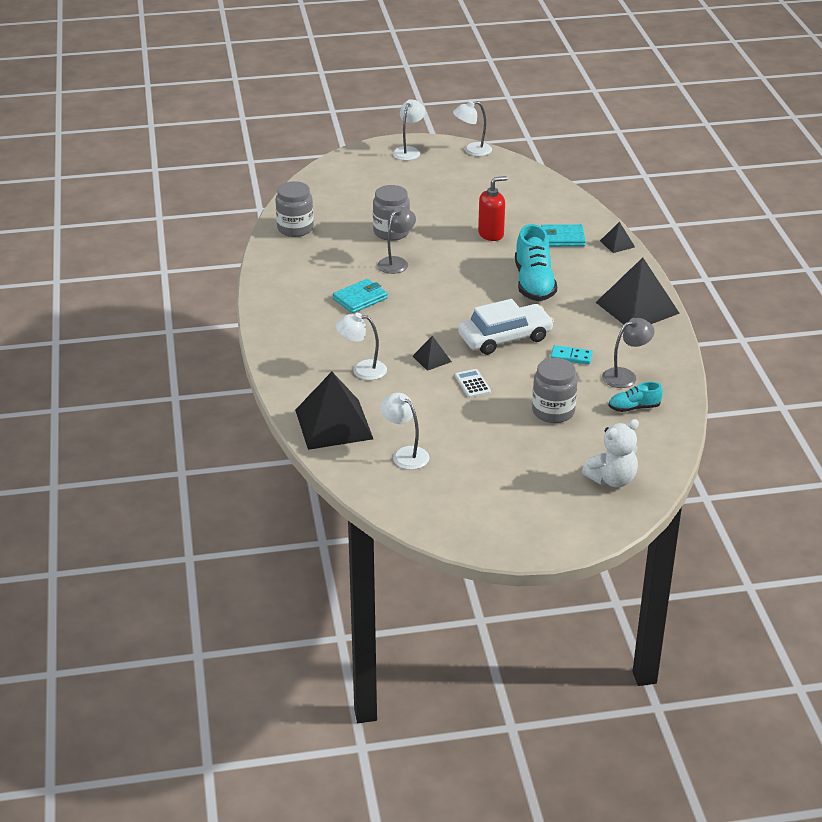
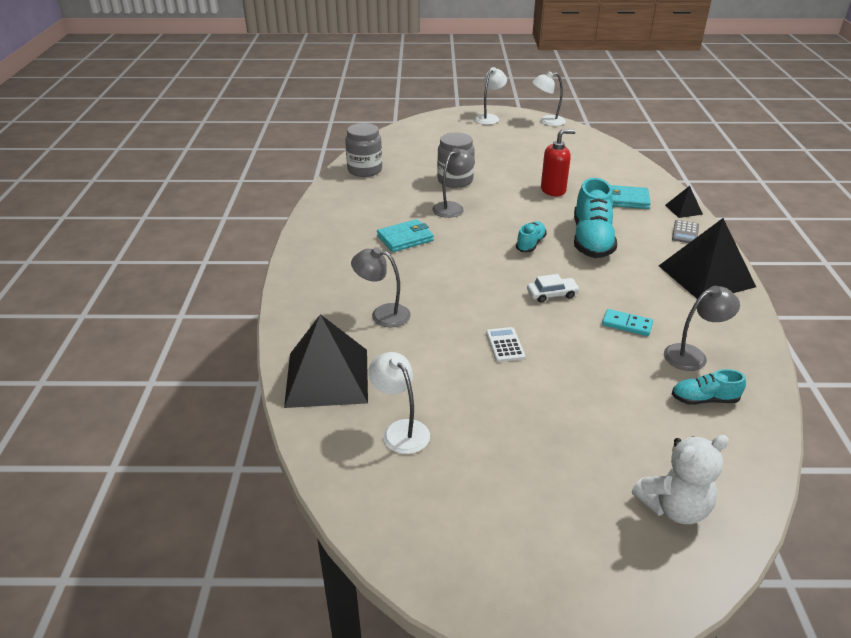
camera: 10 degrees right, 0 degrees up
white lamp [336,313,387,380] -> grey lamp [351,247,411,327]
black pyramid [413,336,452,371] -> none
white car [458,299,554,355] -> white car [527,274,580,303], size x0.48
grey jar [532,358,578,423] -> none
none -> turquoise shoe [516,221,547,252]
none -> grey calculator [672,220,699,243]

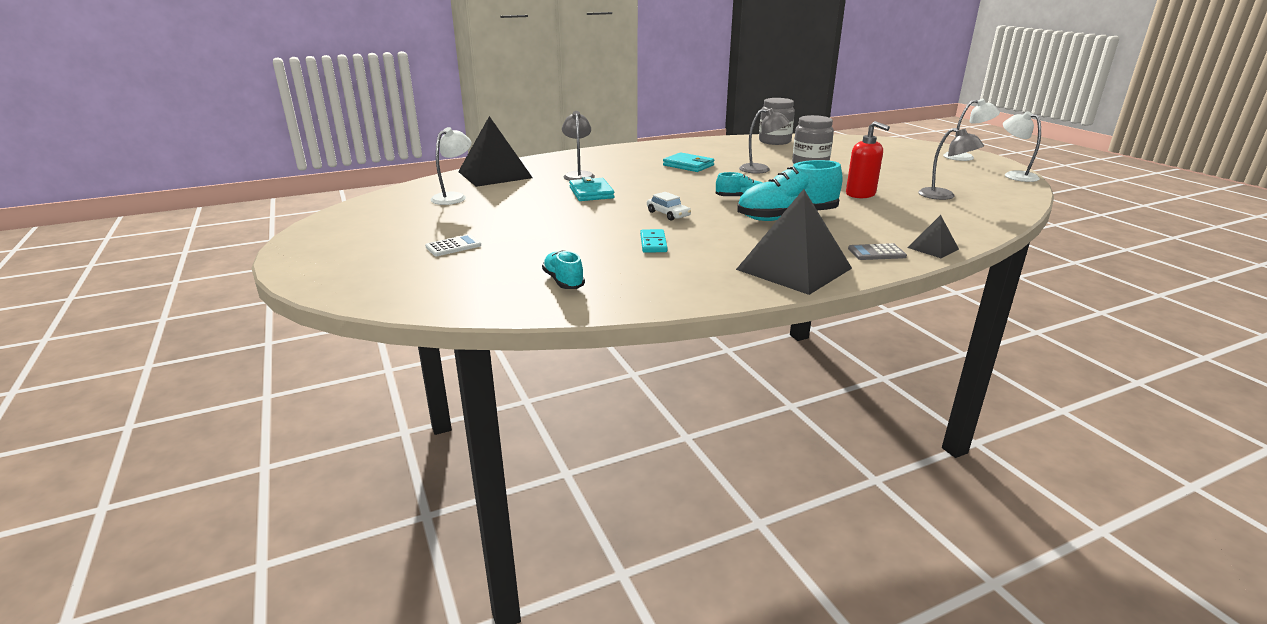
camera: 65 degrees right, 10 degrees down
white calculator [486,327,525,362] -> white calculator moved to [425,234,481,256]
turquoise wallet [611,185,651,209] -> turquoise wallet moved to [569,177,614,201]
white teddy bear [632,435,729,524] -> none
grey lamp [664,286,740,371] -> grey lamp moved to [918,128,984,200]

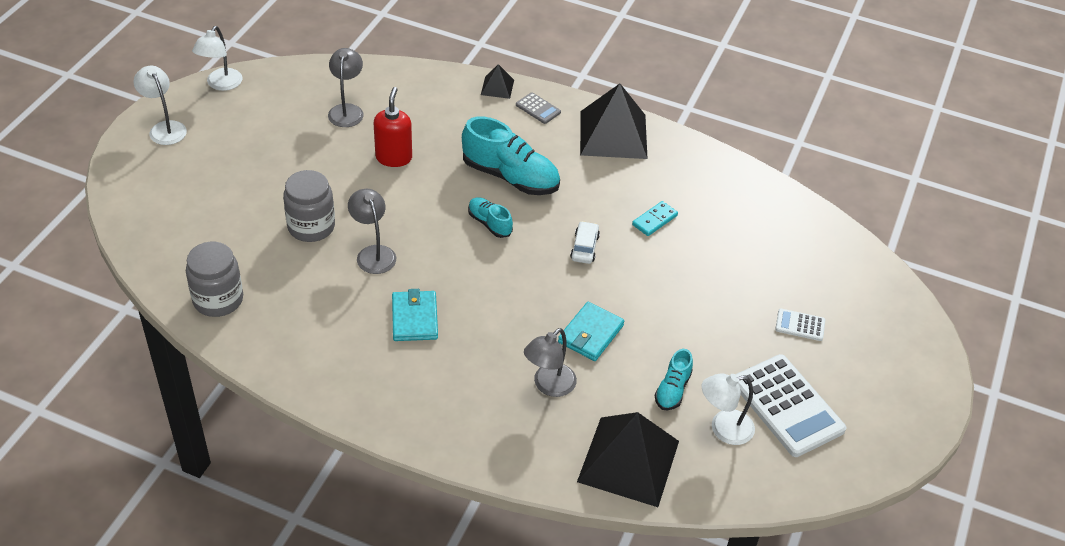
camera: 135 degrees left, 20 degrees up
turquoise shoe [542,250,585,289] -> turquoise shoe moved to [655,349,693,410]
none -> white calculator [735,354,846,457]

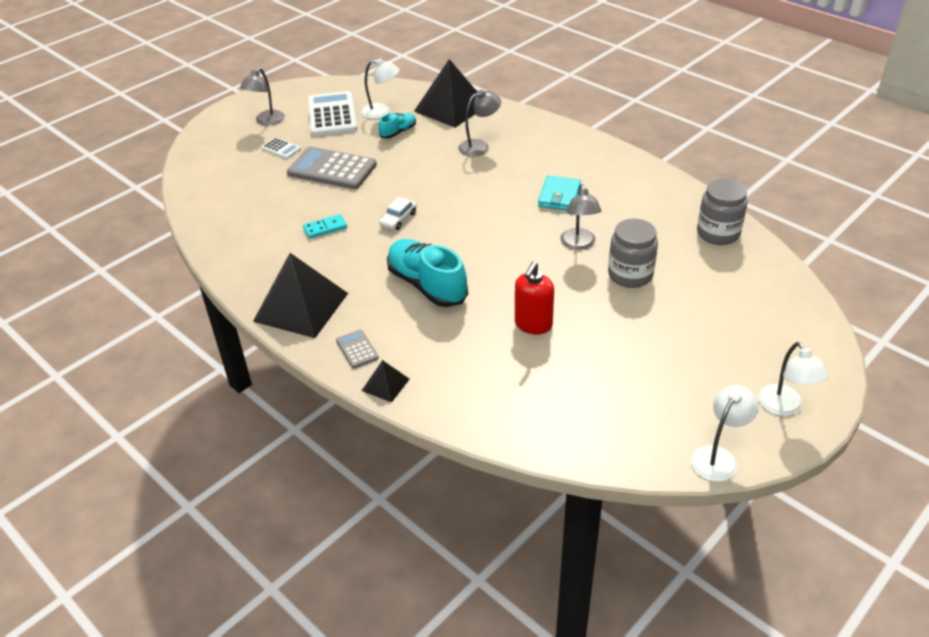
camera: 155 degrees left, 5 degrees down
grey lamp [328,48,364,127] -> grey lamp moved to [240,68,285,126]
turquoise shoe [468,197,513,238] -> none
turquoise wallet [558,302,624,361] -> none
none -> grey calculator [287,147,377,189]

